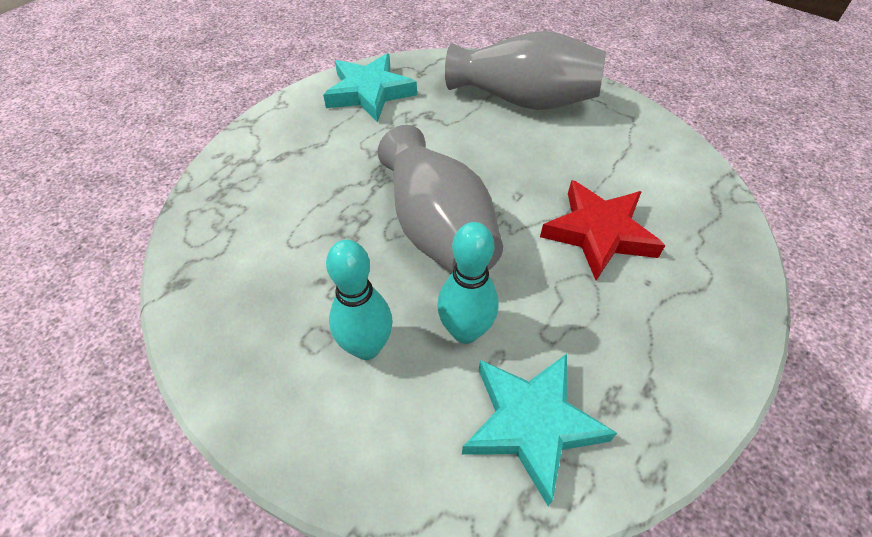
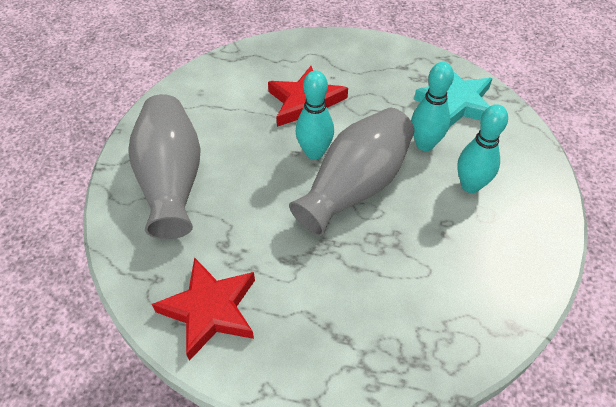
camera: 115 degrees left, 0 degrees up
turquoise star [323,53,417,122] -> red star [152,257,255,361]
none -> turquoise bowling pin [295,70,334,160]

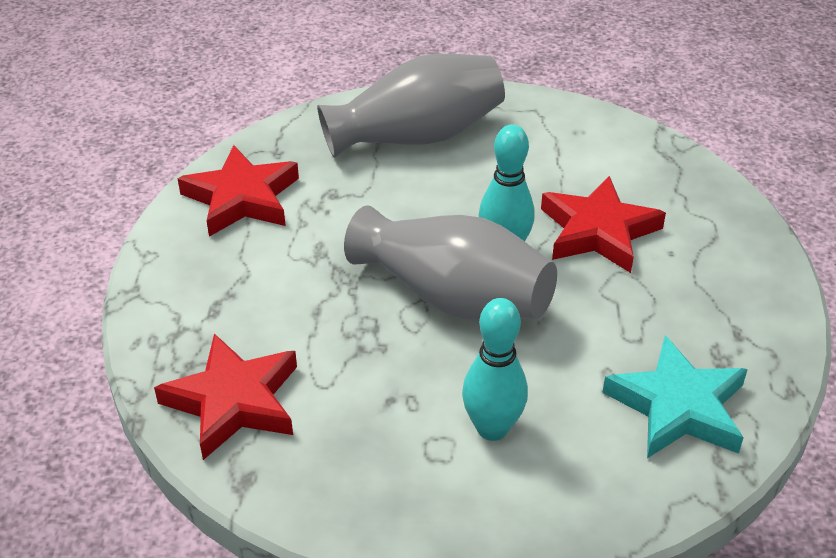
camera: 80 degrees right, 10 degrees down
turquoise bowling pin [411,62,454,151] -> none
none -> red star [154,333,297,460]

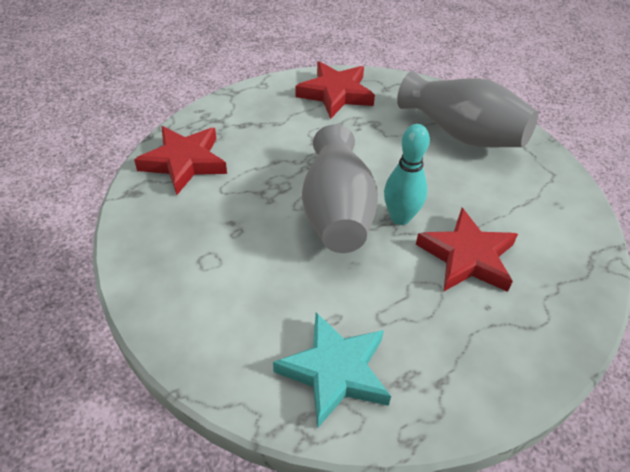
camera: 55 degrees right, 5 degrees up
turquoise bowling pin [462,298,528,441] -> none

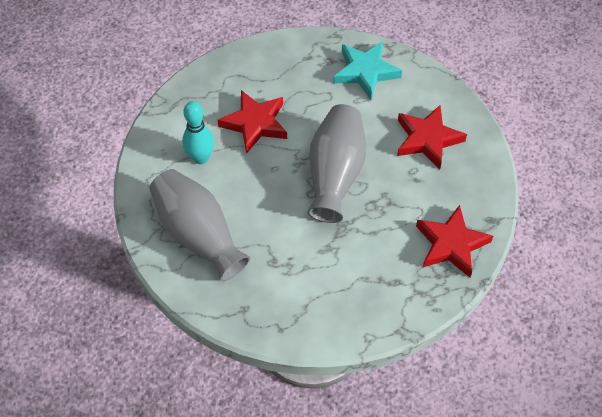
camera: 165 degrees left, 10 degrees up
red star [295,61,375,119] -> red star moved to [397,105,467,169]
turquoise bowling pin [384,124,430,225] -> turquoise bowling pin moved to [182,101,214,164]

